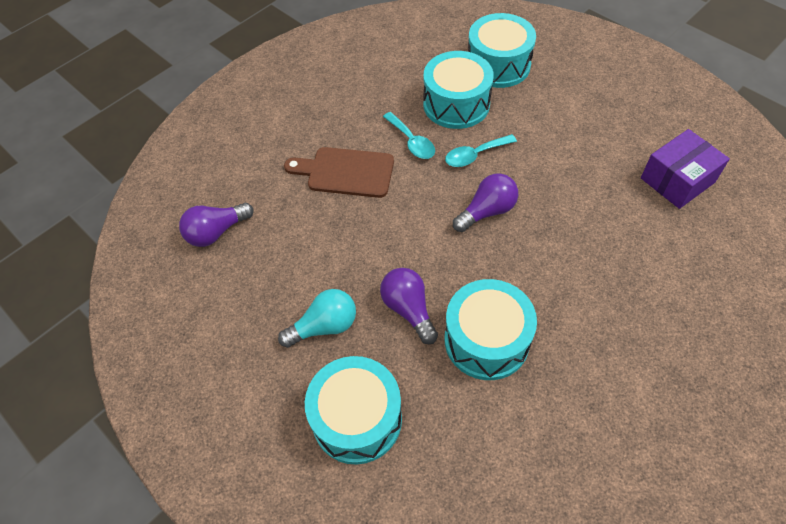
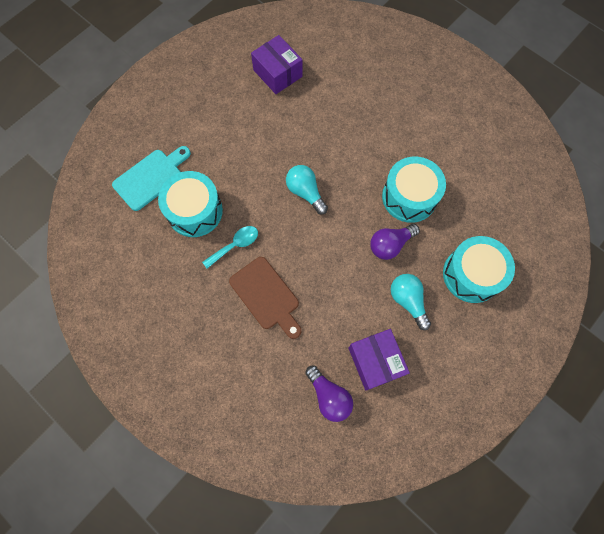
camera: 95 degrees left, 15 degrees up
brown cutting board [284,147,394,198] -> brown cutting board turned 45 degrees counterclockwise [229,257,301,339]
turquoise spoon [445,134,517,167] -> none
purple light bulb [453,173,518,232] -> turquoise light bulb [286,165,328,214]
turquoise drum [468,13,536,88] -> turquoise cutting board [112,146,191,211]
none -> purple box [348,329,410,390]

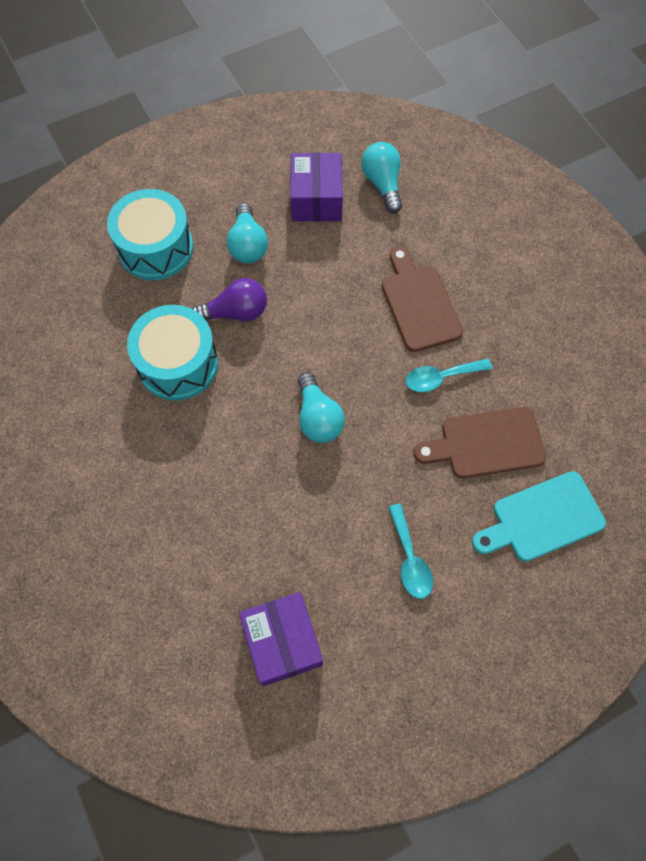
camera: 160 degrees left, 5 degrees down
turquoise drum [158,171,223,237] -> brown cutting board [414,407,546,478]
purple light bulb [305,366,353,422] -> turquoise light bulb [361,142,402,213]
none -> turquoise spoon [388,504,433,599]

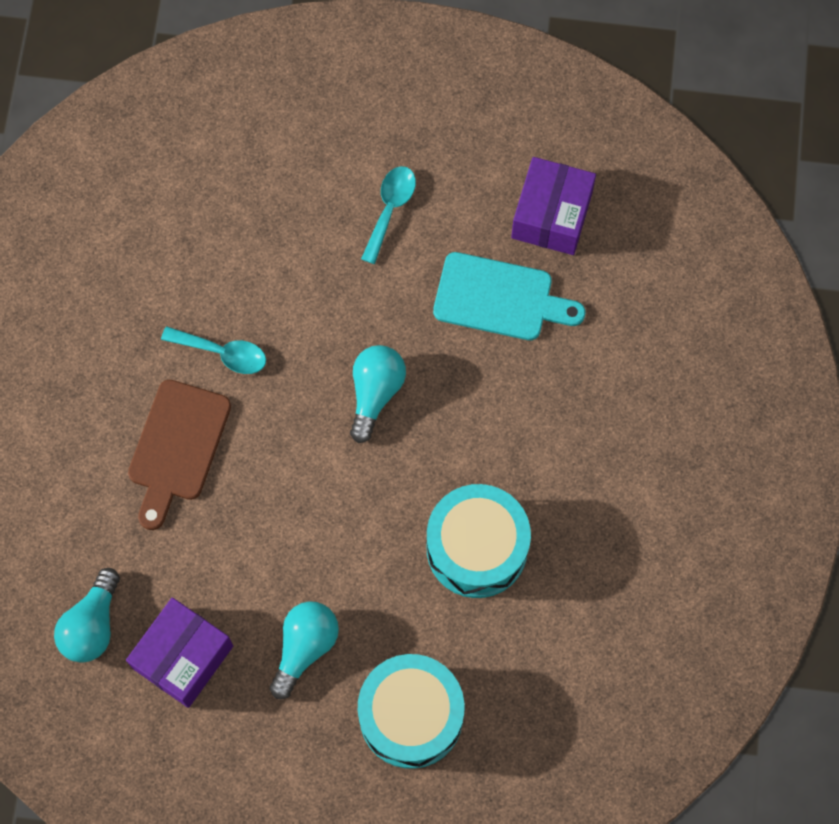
camera: 145 degrees left, 5 degrees up
purple light bulb [192,278,267,321] -> none
brown cutting board [414,407,546,478] -> none
turquoise cutting board [472,471,606,562] -> turquoise cutting board moved to [433,252,585,340]

